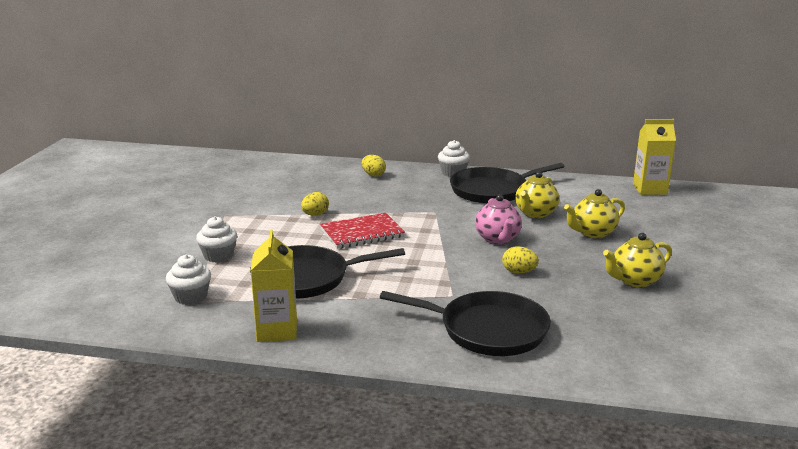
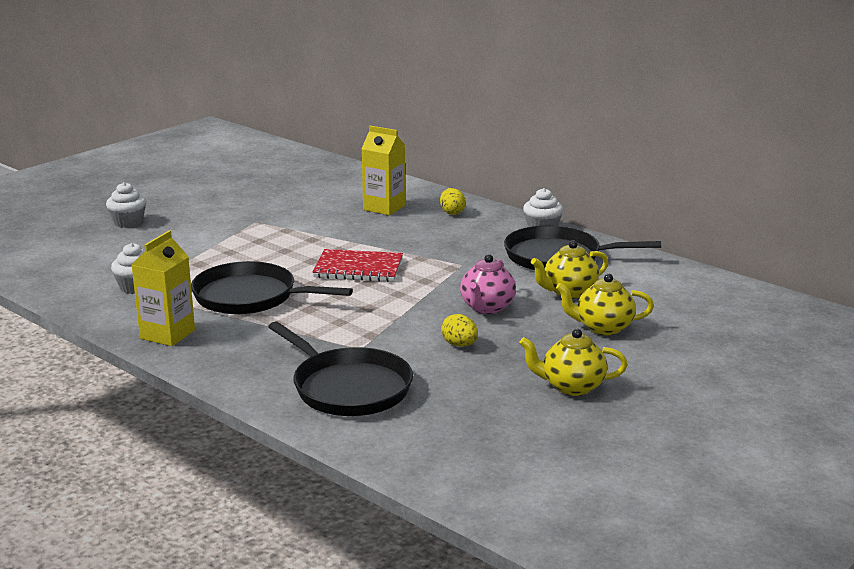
camera: 30 degrees right, 0 degrees up
white cupcake [196,216,237,262] -> white cupcake moved to [106,182,146,228]
yellow egg [301,192,329,216] -> none
yellow carton [633,119,676,195] -> yellow carton moved to [362,126,405,215]

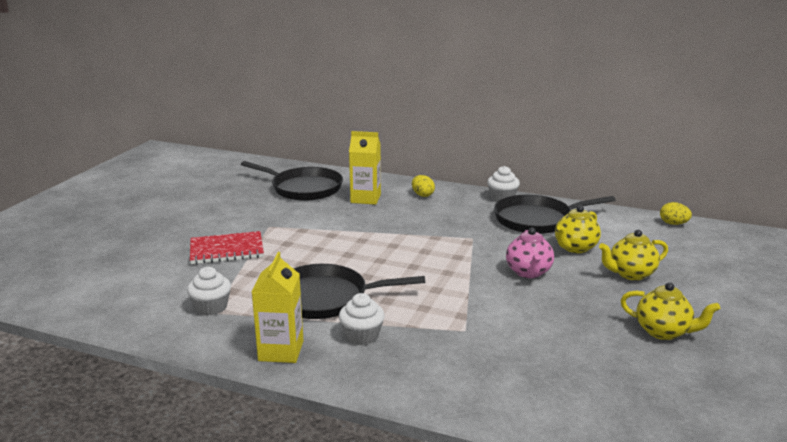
camera: 20 degrees left, 0 degrees up
white cupcake [106,182,146,228] -> white cupcake moved to [339,293,385,345]
black pan [268,322,413,416] -> black pan moved to [241,161,343,201]
red notebook [312,249,403,282] -> red notebook moved to [190,231,264,264]
yellow egg [441,314,478,347] -> yellow egg moved to [660,202,692,225]
yellow teapot [519,329,628,396] -> yellow teapot turned 135 degrees counterclockwise [620,282,720,340]

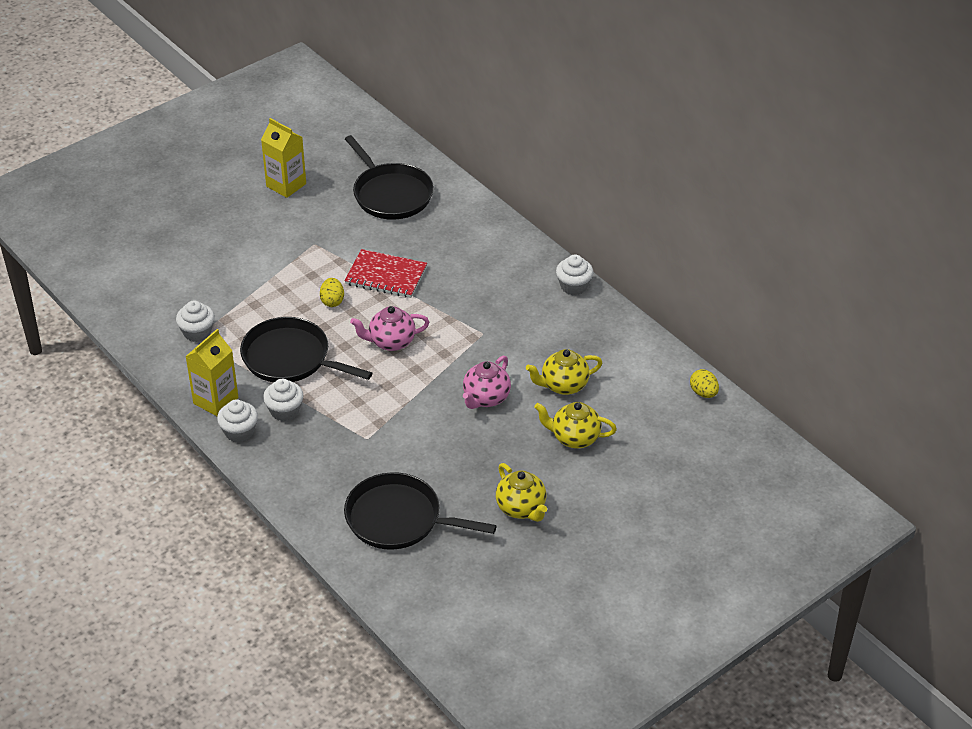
camera: 30 degrees right, 20 degrees up
red notebook [190,231,264,264] -> red notebook moved to [344,249,427,298]
yellow carton [349,131,381,205] -> yellow carton moved to [261,118,306,198]
yellow egg [412,175,435,197] -> yellow egg moved to [320,278,344,307]
black pan [494,195,616,234] -> black pan moved to [344,472,497,550]
none -> white cupcake [217,399,258,442]
none -> pink teapot [350,306,429,351]

